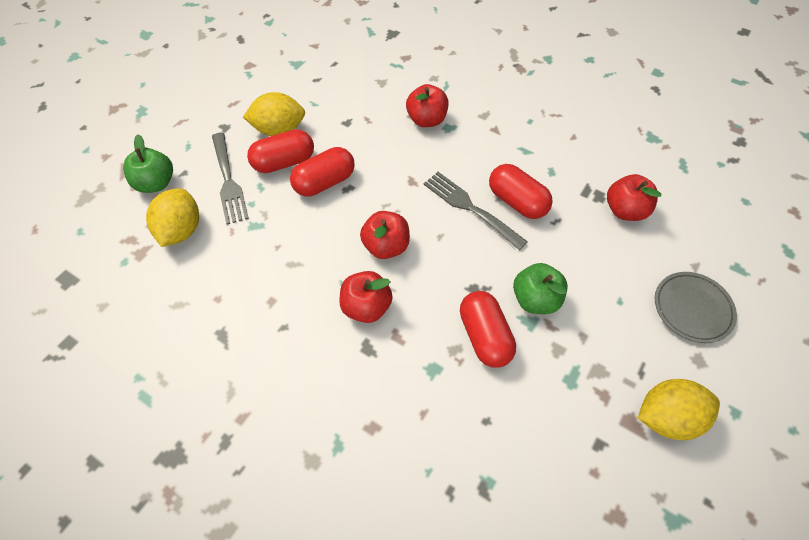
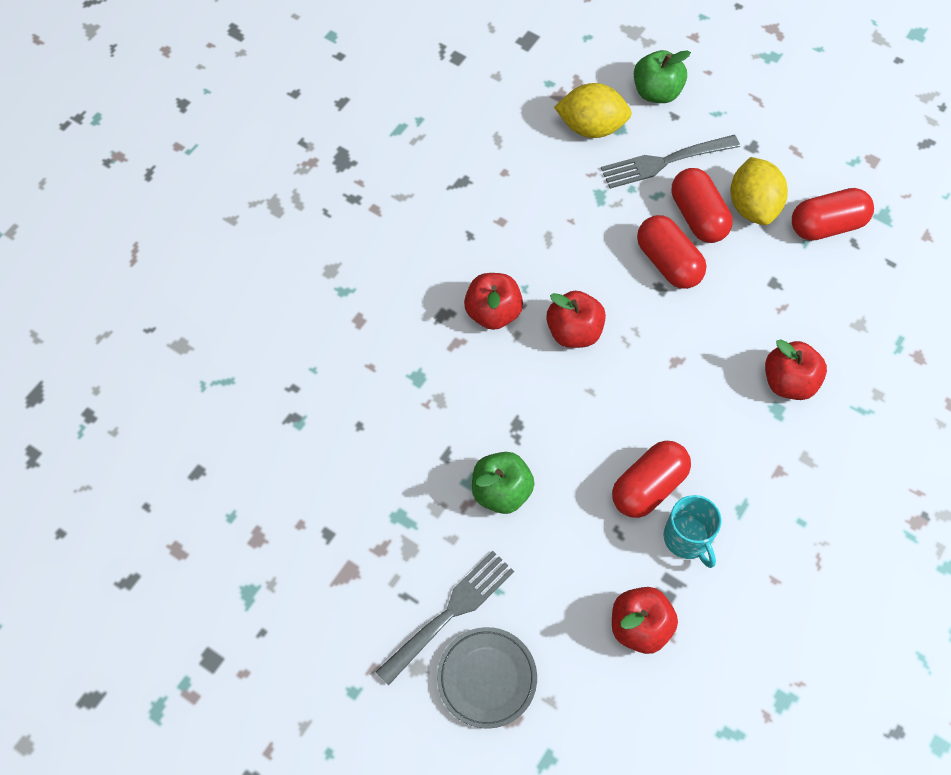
camera: 90 degrees right, 5 degrees up
grey fork [424,172,528,250] -> grey fork moved to [376,551,514,686]
red capsule [460,291,516,368] -> red capsule moved to [792,188,874,241]
yellow lemon [638,379,720,440] -> none
none -> turquoise mug [664,495,722,568]

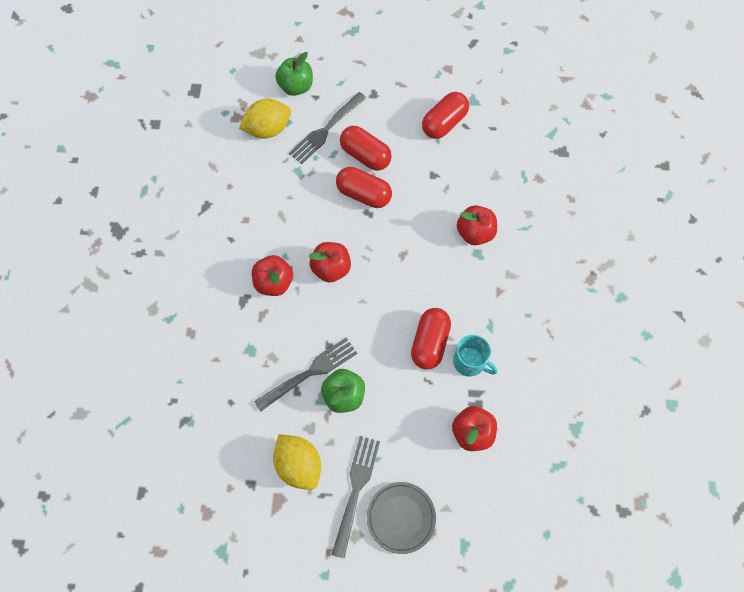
camera: 30 degrees left, 5 degrees up
yellow lemon [730,157,788,225] -> yellow lemon moved to [273,434,321,490]
none -> grey fork [254,337,357,412]

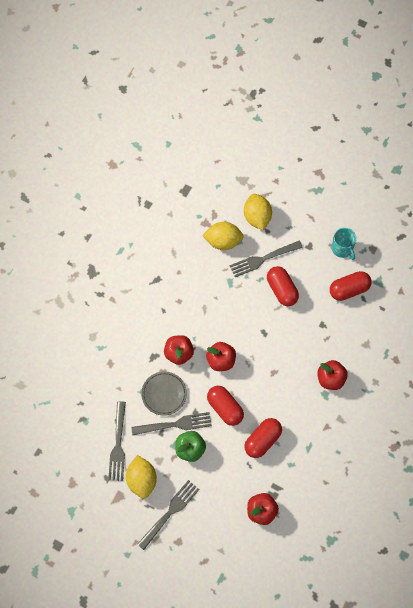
camera: 25 degrees right, 0 degrees up
green apple [275,52,313,96] -> yellow lemon [244,194,272,230]
red capsule [336,167,392,208] -> red capsule moved to [207,386,244,426]
grey plate [367,482,436,554] -> grey plate moved to [141,371,187,416]
turquoise mug [453,335,497,377] -> turquoise mug moved to [331,228,356,260]
none -> grey fork [108,401,126,481]

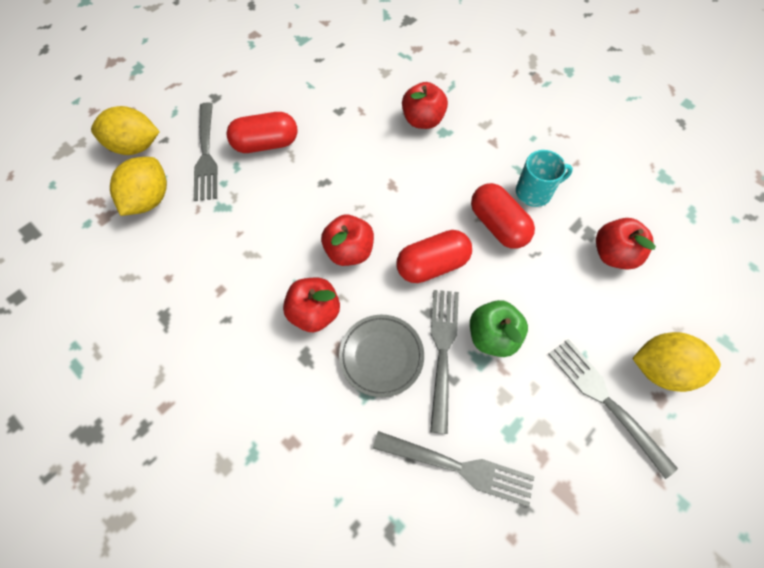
camera: 75 degrees left, 5 degrees down
yellow lemon [126,455,157,499] -> yellow lemon moved to [632,332,721,392]
red capsule [330,271,371,301] -> none
turquoise mug [331,228,356,260] -> turquoise mug moved to [516,150,573,207]

